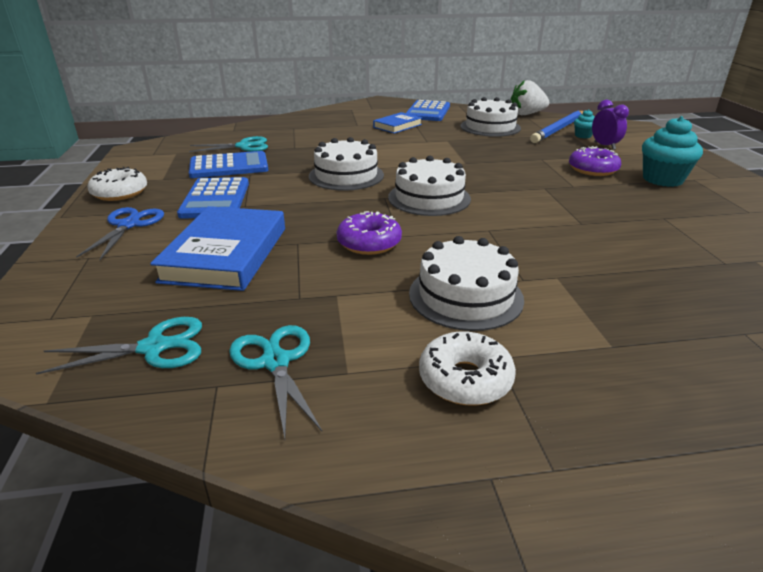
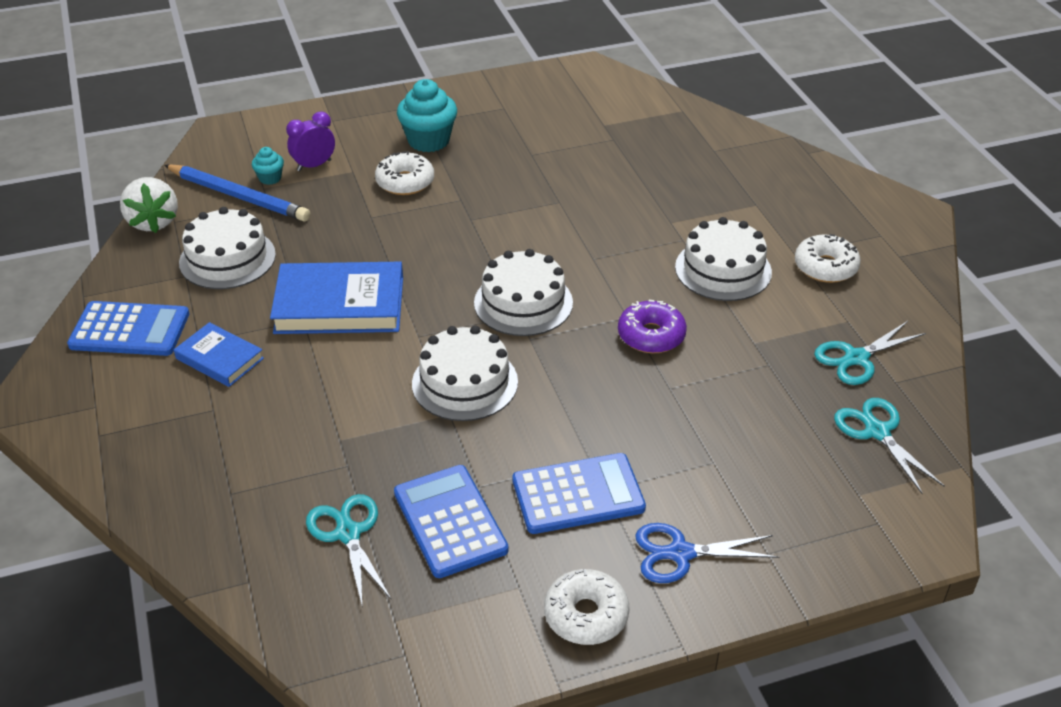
camera: 100 degrees left, 10 degrees up
blue book [150,206,285,291] -> blue book moved to [270,262,403,334]
purple donut [569,146,621,176] -> white donut [375,151,434,195]

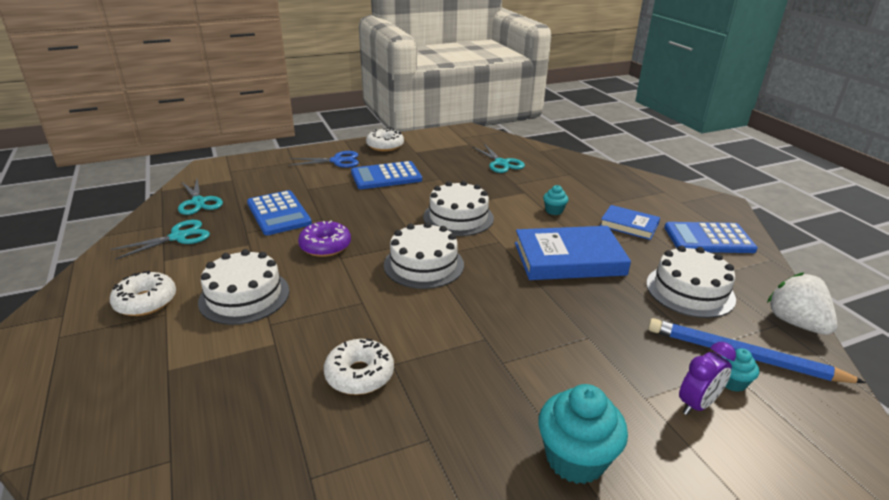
camera: 175 degrees right, 10 degrees down
white donut [375,151,434,195] -> white donut moved to [324,339,394,395]
blue calculator [394,465,509,578] -> blue calculator moved to [247,190,312,235]
none -> turquoise cupcake [543,185,568,215]

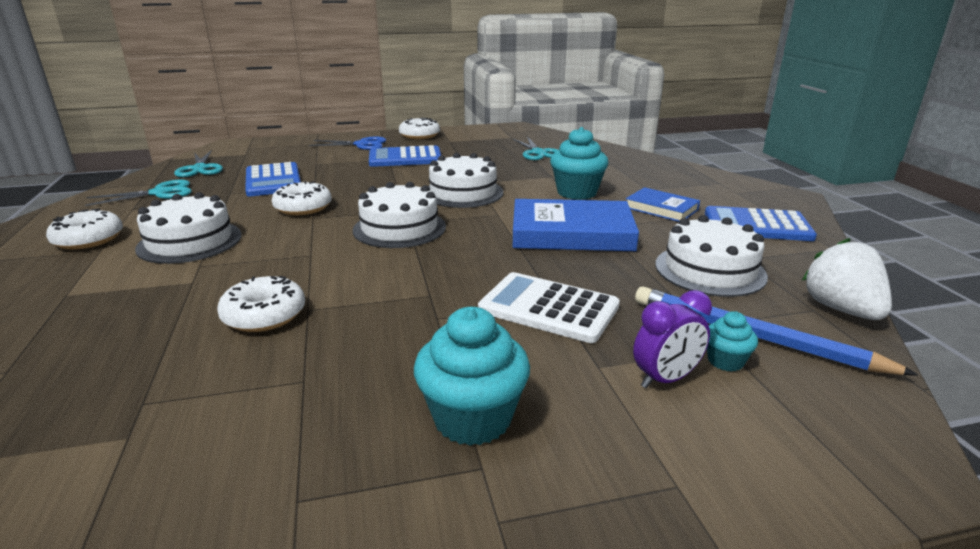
camera: 10 degrees right, 5 degrees down
purple donut [298,221,351,257] -> white donut [272,181,332,215]
turquoise cupcake [543,185,568,215] -> turquoise cupcake [550,127,609,200], size x1.96
none -> white calculator [478,272,620,343]

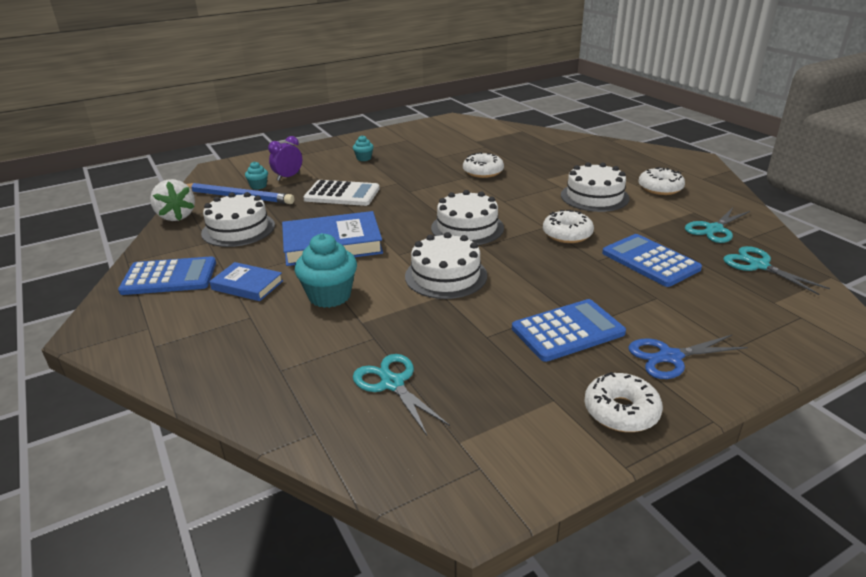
camera: 165 degrees right, 5 degrees up
turquoise cupcake [414,307,530,446] -> turquoise cupcake [353,135,374,161], size x0.51

